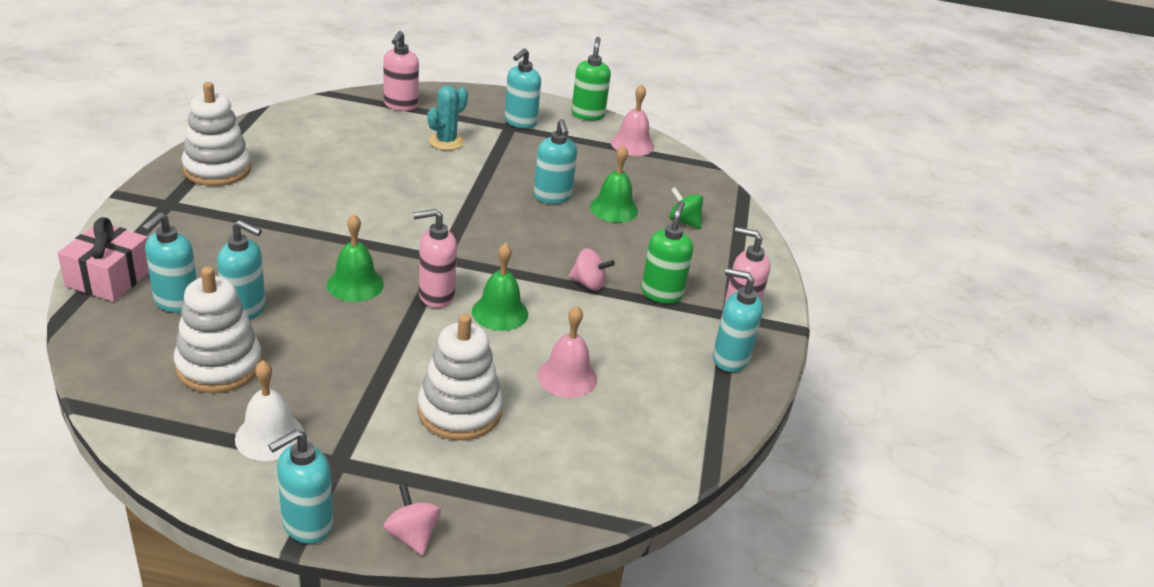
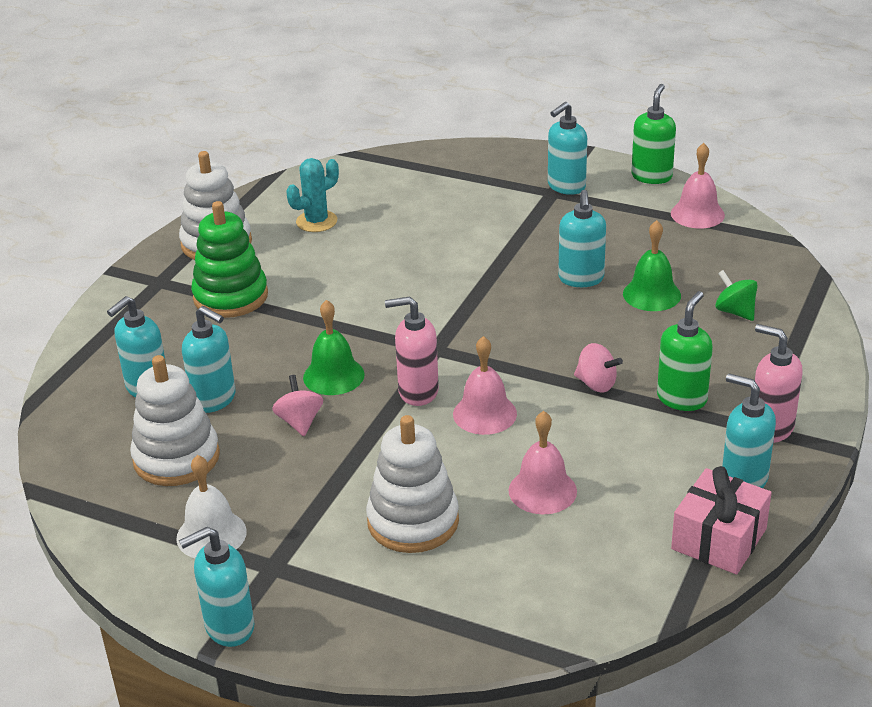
camera: 20 degrees right, 0 degrees up
pink gift [58,217,149,302] -> pink gift moved to [671,466,772,575]
pink soap dispenser [383,31,419,111] -> none
pink spinning top [383,484,441,556] -> pink spinning top moved to [272,375,323,436]
turquoise cactus [427,85,468,150] -> turquoise cactus moved to [287,158,339,232]
green bell [472,243,528,331] -> pink bell [453,336,517,435]
none -> green stacking toy [191,201,268,318]

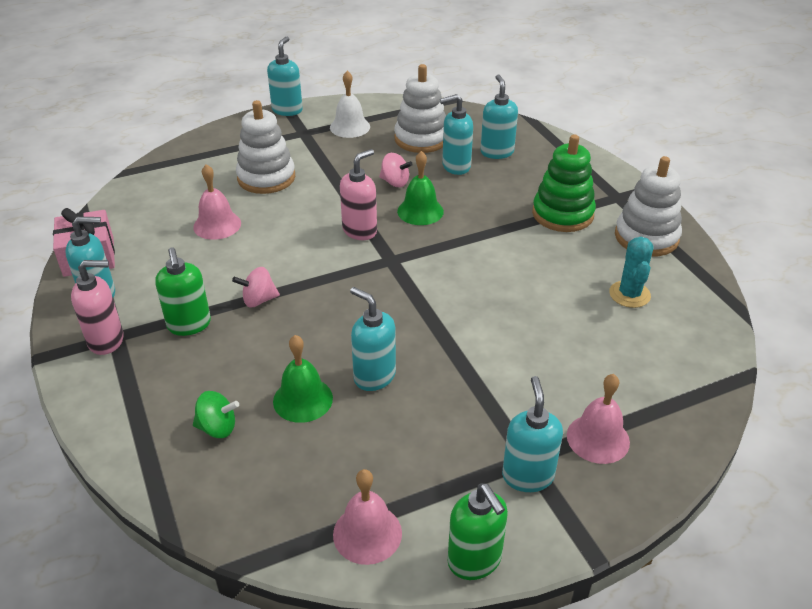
camera: 130 degrees right, 5 degrees up
pink bell [453,336,517,435] -> pink bell moved to [567,374,630,464]

